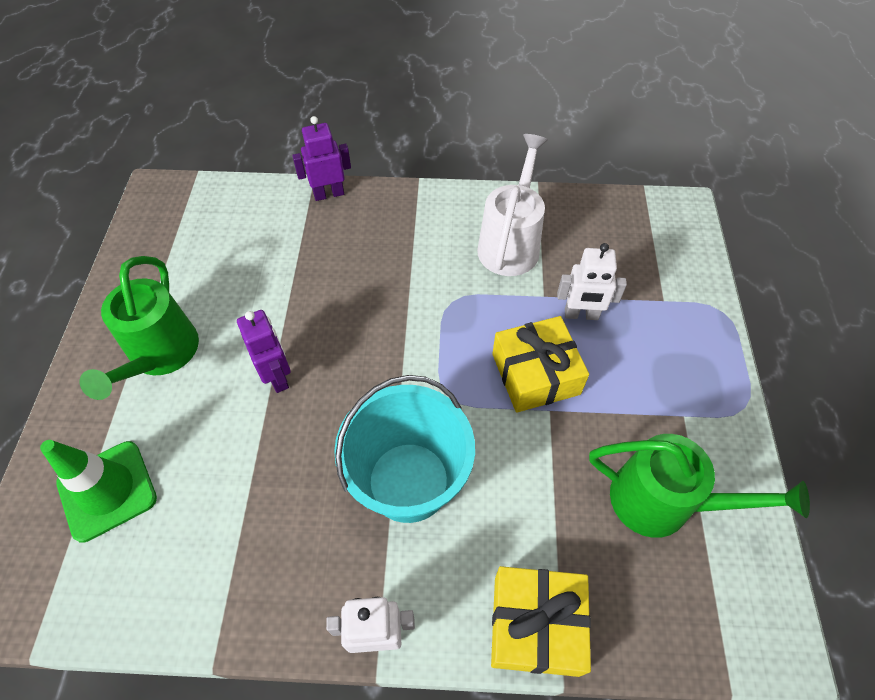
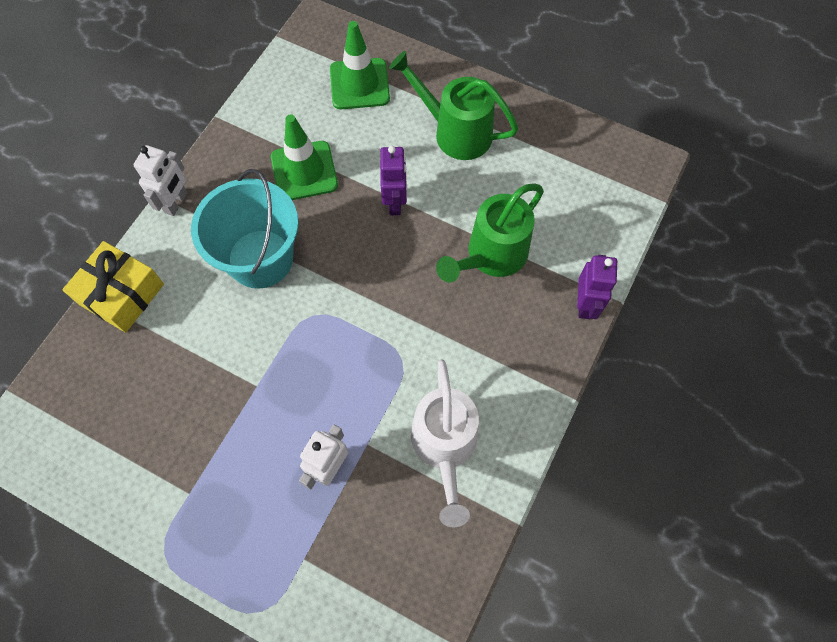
camera: 115 degrees right, 10 degrees up
purple robot [237,310,291,393] -> purple robot turned 90 degrees counterclockwise [380,146,407,215]
white watering can [477,134,548,276] -> white watering can turned 45 degrees clockwise [411,360,479,527]
yellow gift [492,316,589,413] -> none
green watering can [589,434,810,538] -> green watering can moved to [436,184,544,282]
none -> green traffic cone [271,114,338,200]

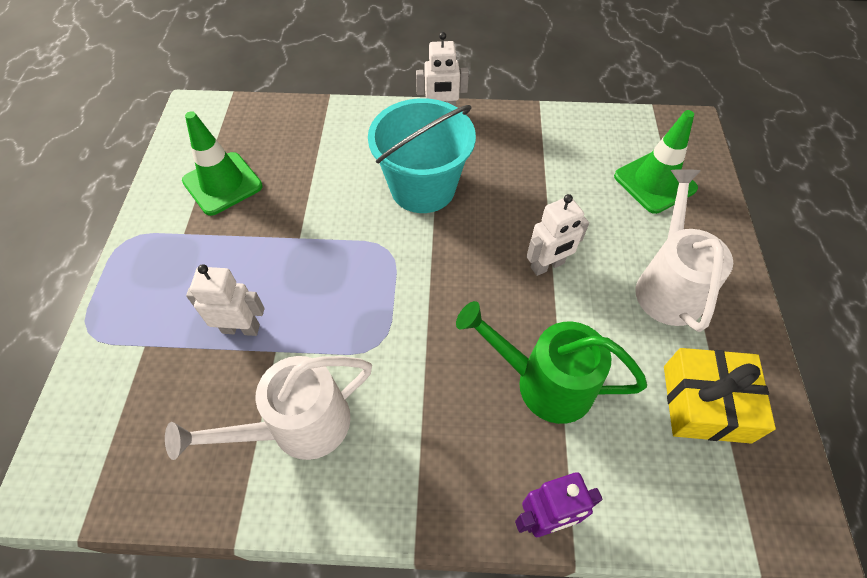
camera: 65 degrees right, 10 degrees down
yellow gift [62,241,164,333] -> yellow gift moved to [664,348,776,444]
green traffic cone [271,114,338,200] -> green traffic cone moved to [182,111,263,216]
purple robot [380,146,407,215] -> white robot [526,194,589,276]
green watering can [389,51,518,160] -> white watering can [635,169,733,332]

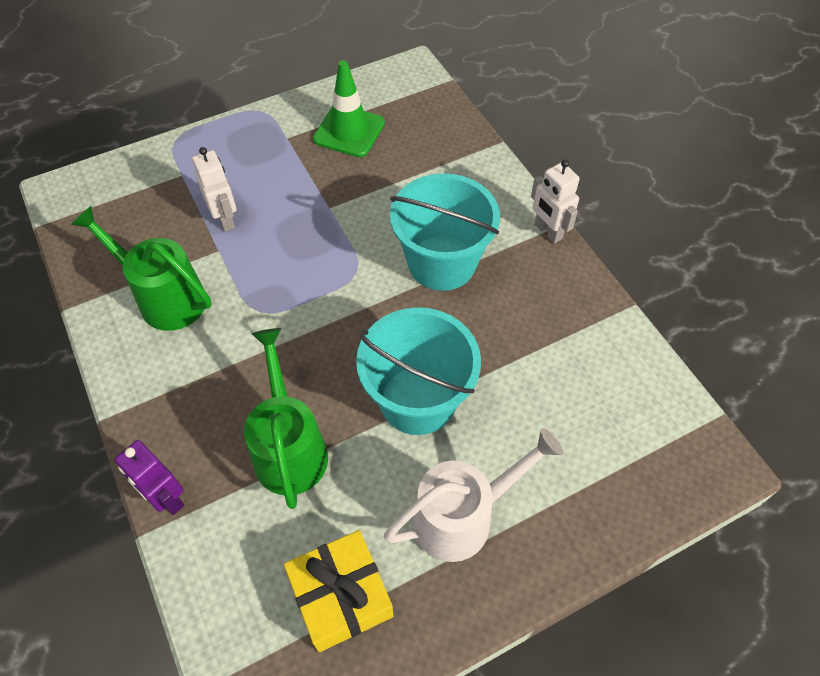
camera: 60 degrees right, 0 degrees up
white watering can [165,356,372,460] -> green watering can [71,206,211,331]
white robot [526,194,589,276] -> turquoise bucket [356,307,481,435]
green traffic cone [614,110,698,214] -> none

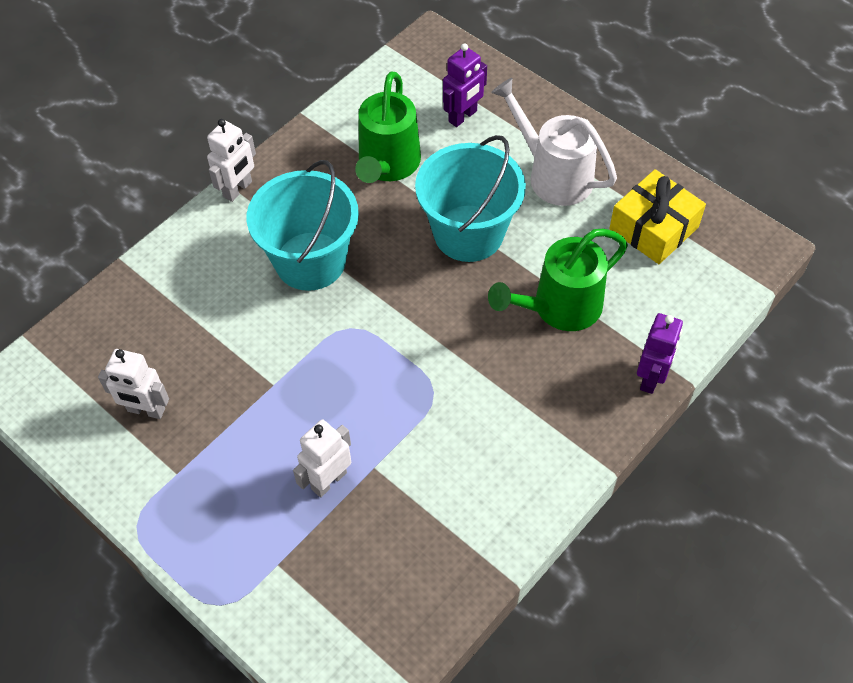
camera: 110 degrees left, 0 degrees up
green watering can [71,206,211,331] -> green watering can moved to [355,71,421,183]
green traffic cone [313,60,385,157] -> white robot [98,349,169,419]
none -> purple robot [443,43,487,127]

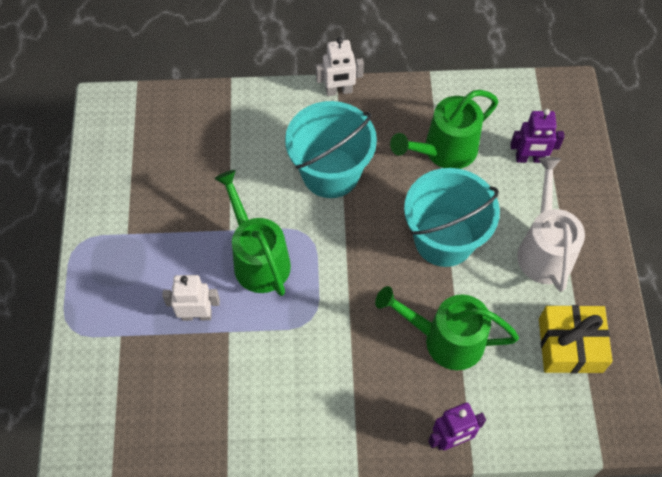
camera: 45 degrees right, 5 degrees up
white robot [98,349,169,419] -> none
none -> green watering can [214,170,291,296]

